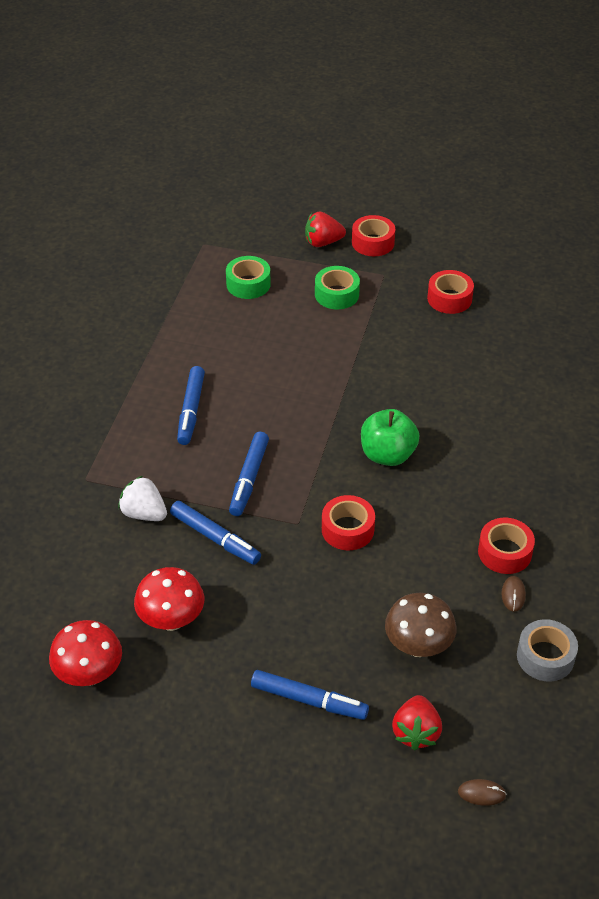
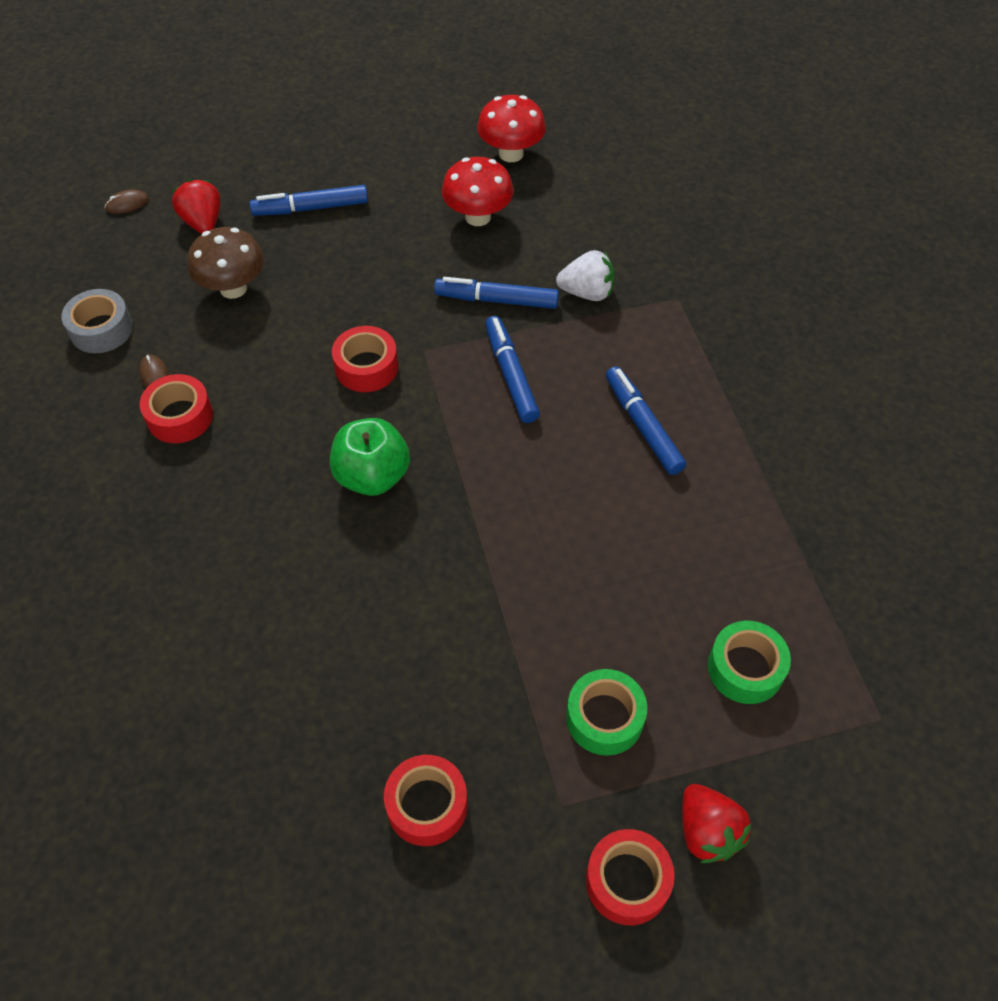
camera: 150 degrees right, 10 degrees up
red strawberry [305,211,346,247] -> red strawberry turned 105 degrees clockwise [682,784,752,863]

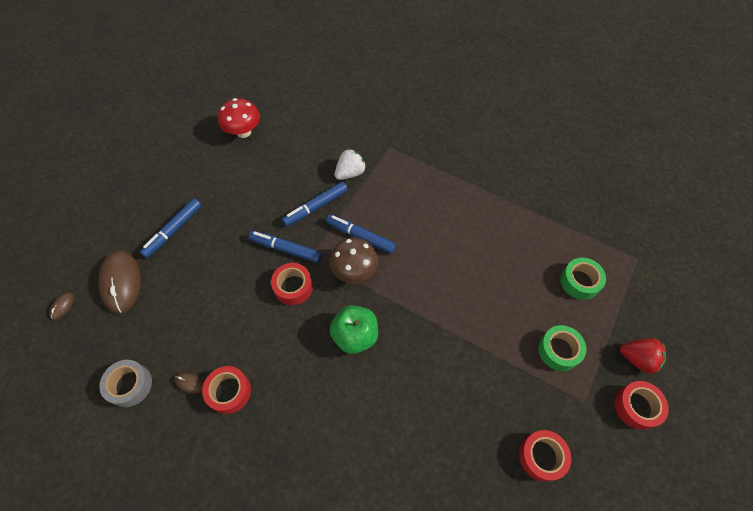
camera: 45 degrees left, 5 degrees up
red strawberry [172,179,220,234] -> brown mouse [98,250,141,314]
brown mushroom [188,227,264,299] -> brown mushroom moved to [329,237,378,283]
red mushroom [441,157,514,226] -> none
blue marker [606,366,686,475] -> blue marker moved to [249,231,322,263]

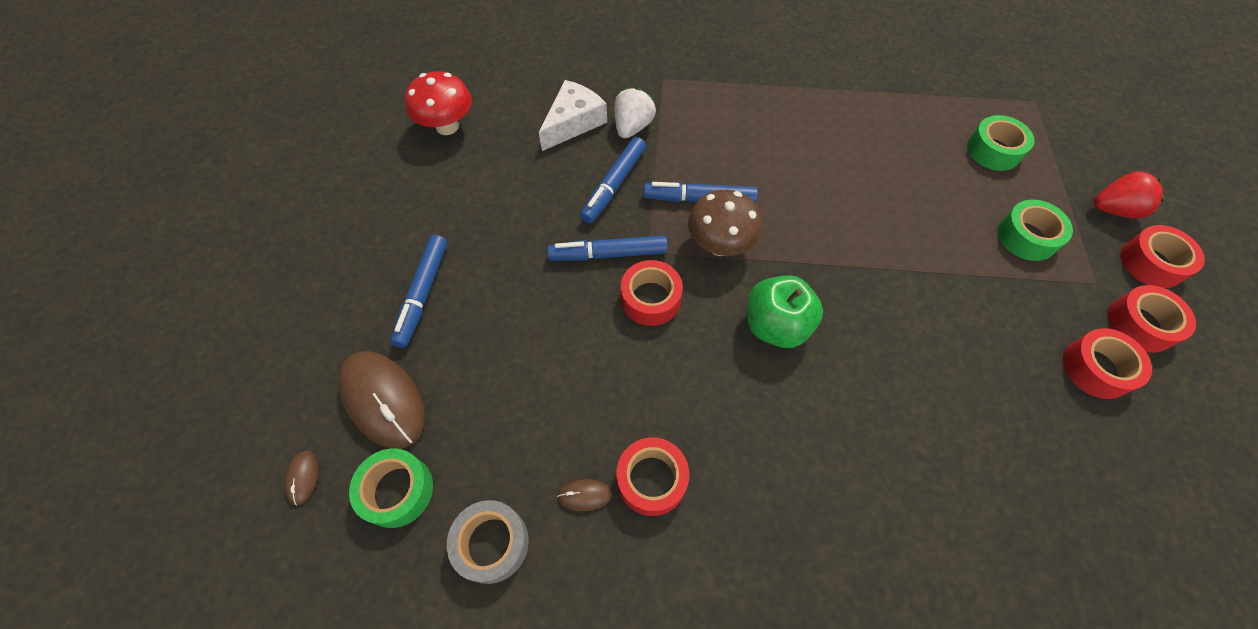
camera: 25 degrees left, 0 degrees up
none -> green tape [349,449,433,528]
none -> white cheese [539,80,607,151]
none -> red tape [1108,285,1196,353]

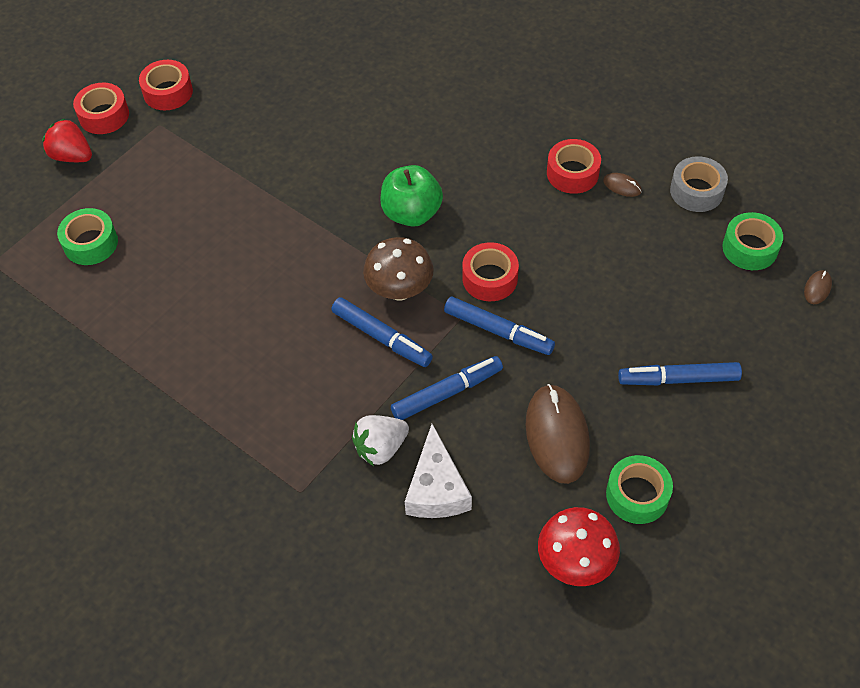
camera: 145 degrees left, 5 degrees down
brown mouse [338,351,425,449] -> brown mouse moved to [525,384,590,484]
blue marker [390,235,447,348] -> blue marker turned 135 degrees counterclockwise [618,362,742,385]
white cheese [539,80,607,151] -> white cheese turned 75 degrees counterclockwise [405,424,472,518]
green tape [998,200,1073,261] -> green tape moved to [606,455,673,524]
red tape [1063,328,1152,399] -> none

